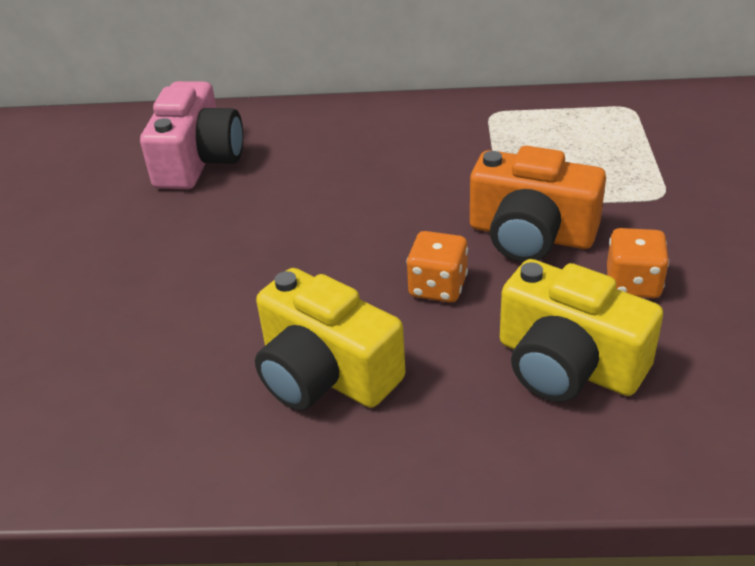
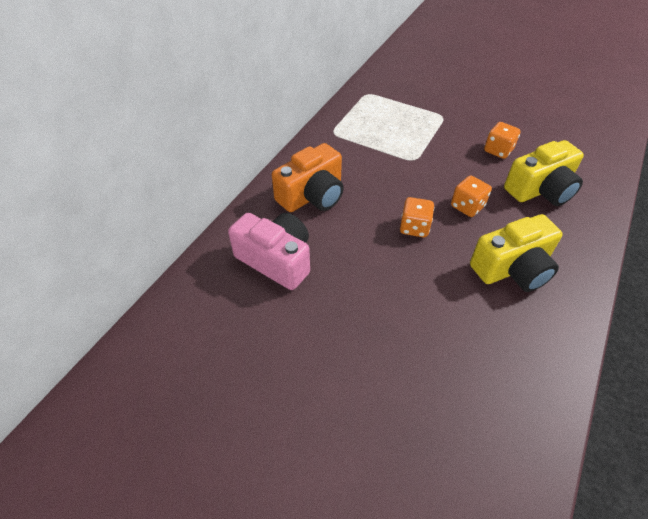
camera: 65 degrees left, 10 degrees up
orange camera [470,146,606,262] -> orange camera moved to [272,143,344,212]
none -> orange dice [400,197,434,237]

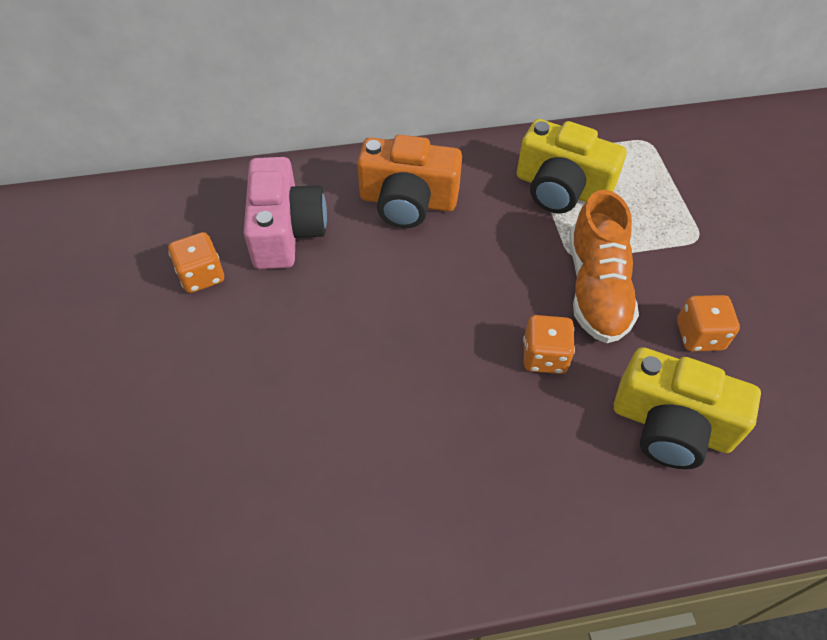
camera: 50 degrees right, 5 degrees up
orange dice [400,197,434,237] -> orange dice moved to [168,232,224,293]
yellow camera [470,214,563,292] -> yellow camera moved to [517,119,627,214]
none -> orange shoe [569,190,639,343]

